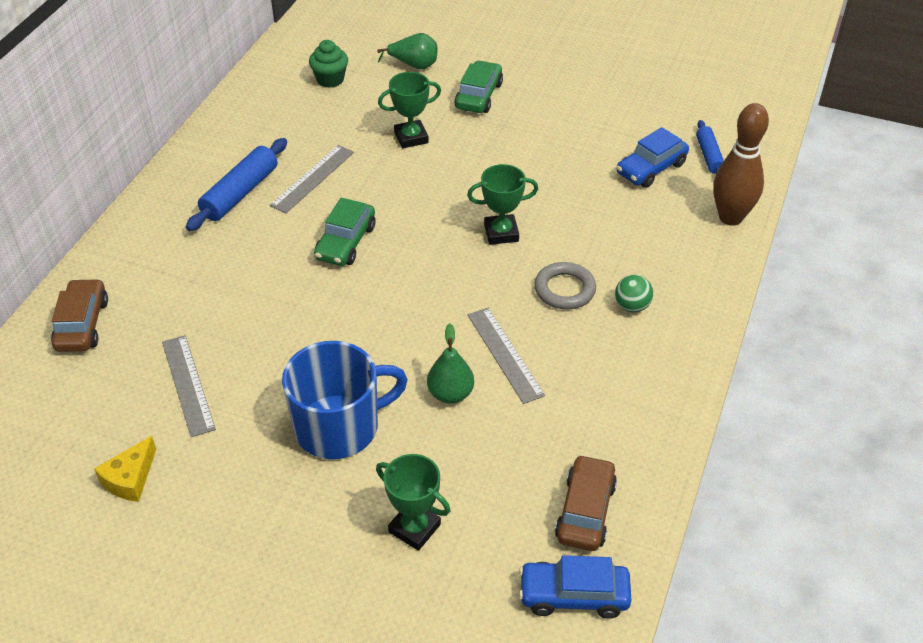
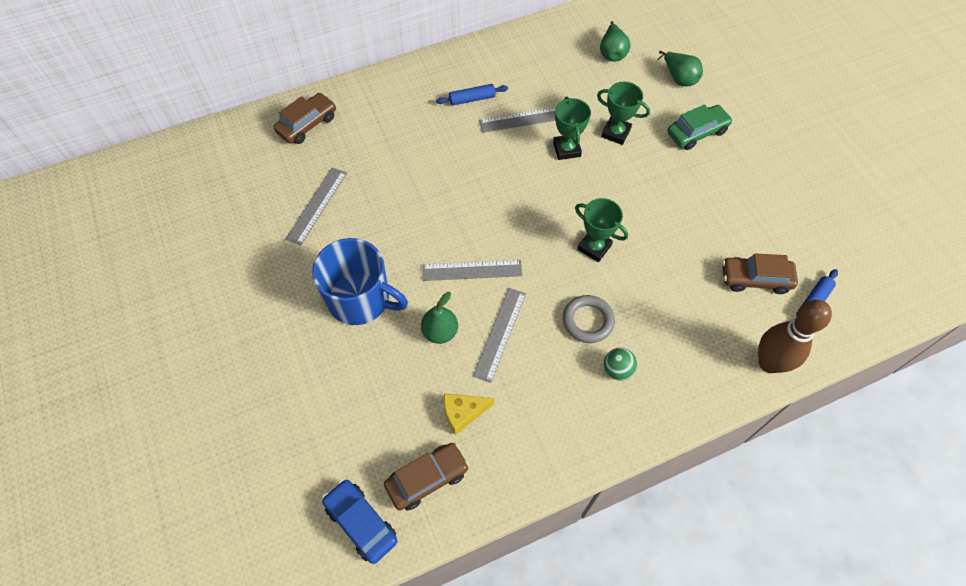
camera: 45 degrees right, 15 degrees up
yellow cheese [94,436,156,502] -> yellow cheese moved to [444,393,494,435]
blue rolling pin [186,138,287,231] -> blue rolling pin [436,84,508,106], size x0.61
green cupcake [309,40,348,88] -> green pear [600,21,631,62]
green car [314,198,375,266] -> none
green trophy [376,454,450,551] -> green trophy moved to [553,97,591,160]
blue car [617,127,689,188] -> brown car [722,253,798,294]
none -> grey ruler [422,260,522,281]

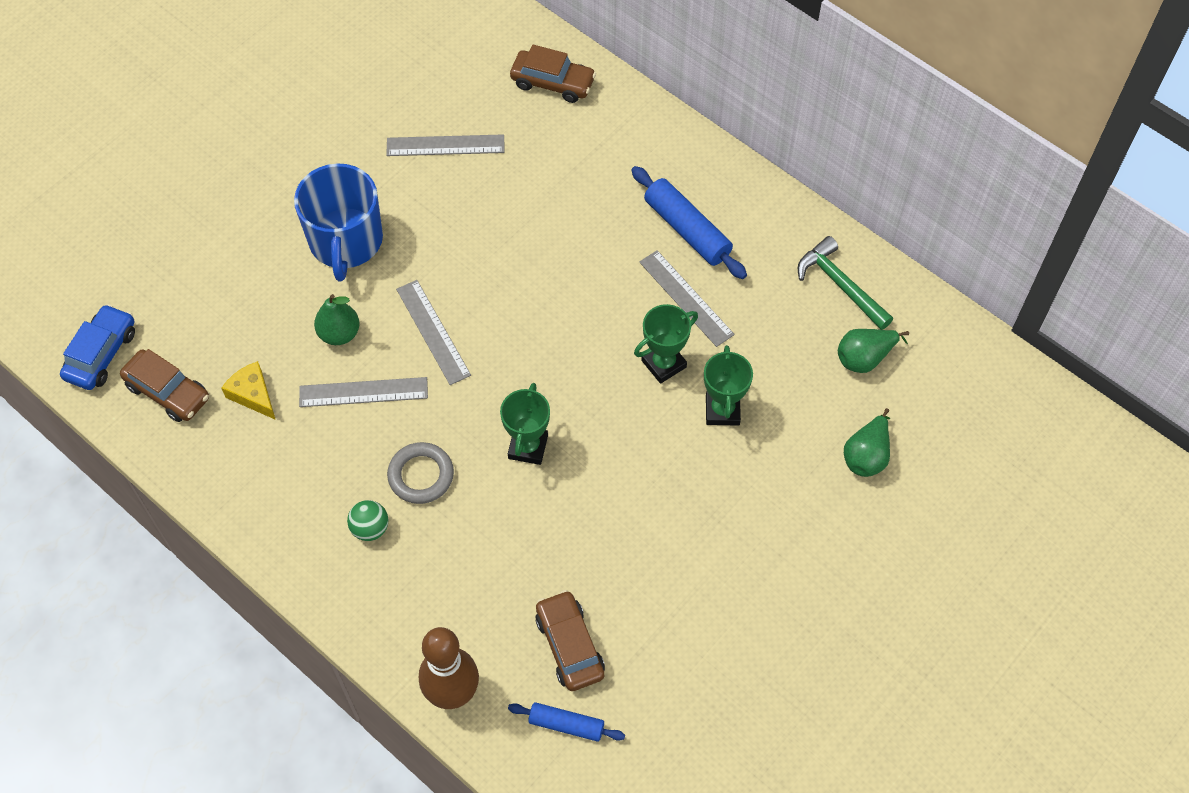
camera: 65 degrees right, 0 degrees up
blue rolling pin [436,84,508,106] -> blue rolling pin [631,166,747,279], size x1.63
green car [667,105,733,150] -> none
none -> green hammer [798,236,893,330]

